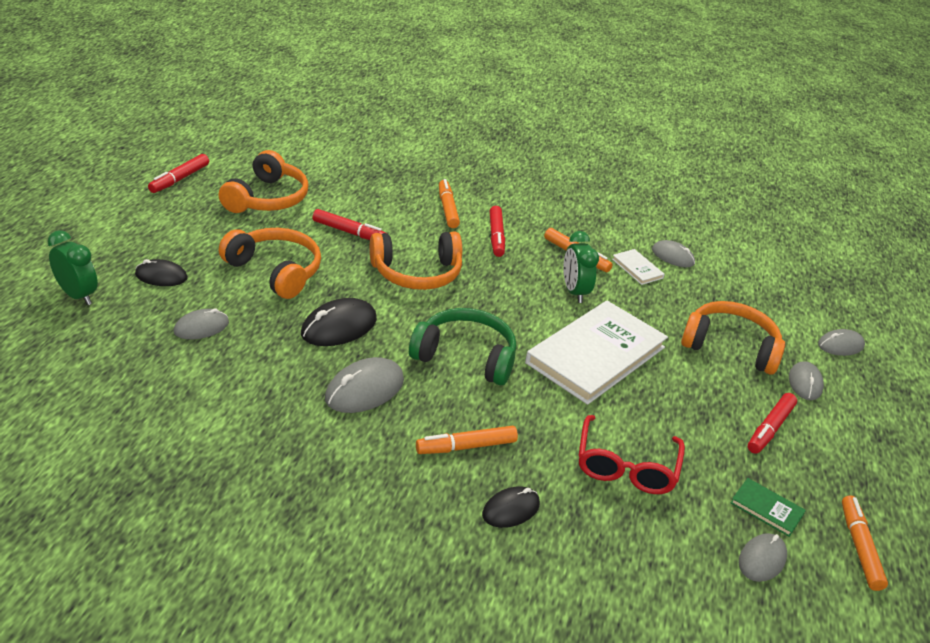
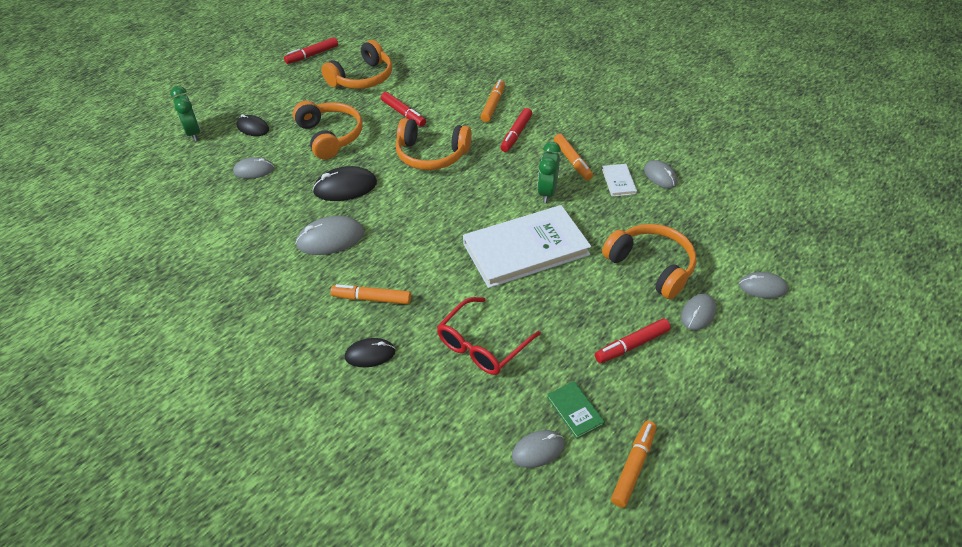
camera: 30 degrees right, 10 degrees up
green headphones [409,308,516,385] -> none

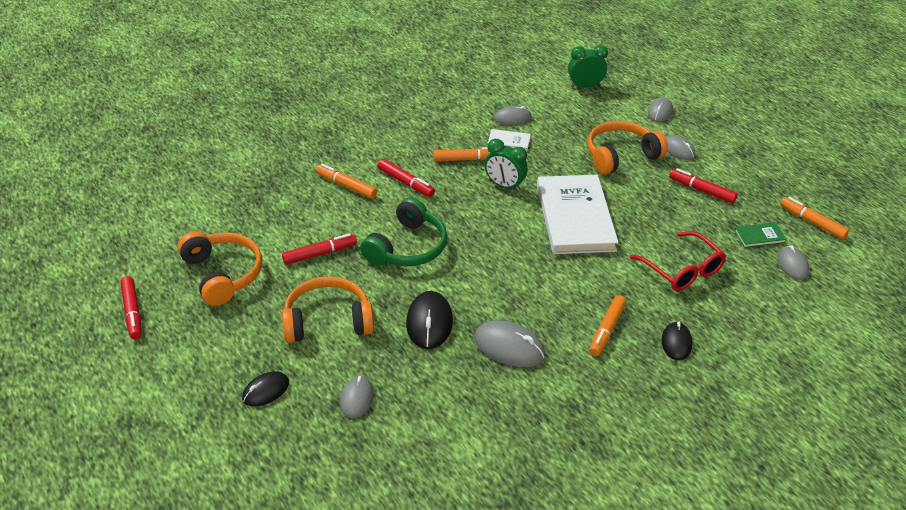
camera: 75 degrees left, 5 degrees down
green clock [170,86,200,141] -> green clock moved to [568,45,608,88]
grey mouse [295,216,364,255] -> grey mouse turned 60 degrees counterclockwise [474,320,545,367]
orange headphones [396,118,472,170] -> green headphones [360,197,447,266]
red marker [595,318,671,363] -> red marker turned 135 degrees clockwise [669,168,738,203]

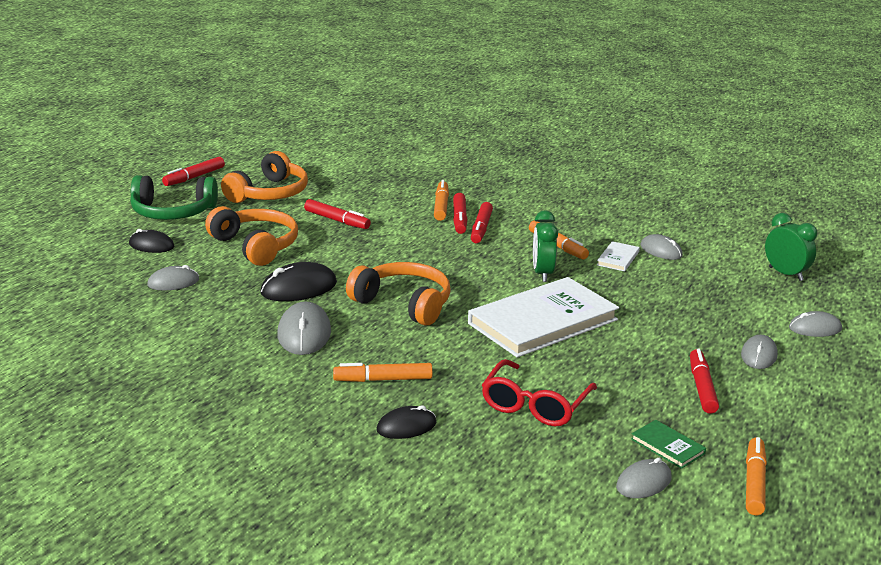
camera: 60 degrees right, 15 degrees down
green headphones [360,197,447,266] -> green headphones moved to [130,175,218,220]
white book [488,129,531,151] -> white book turned 45 degrees clockwise [597,241,639,271]
orange headphones [587,121,668,175] -> orange headphones moved to [346,262,451,326]
none -> red marker [453,193,468,234]

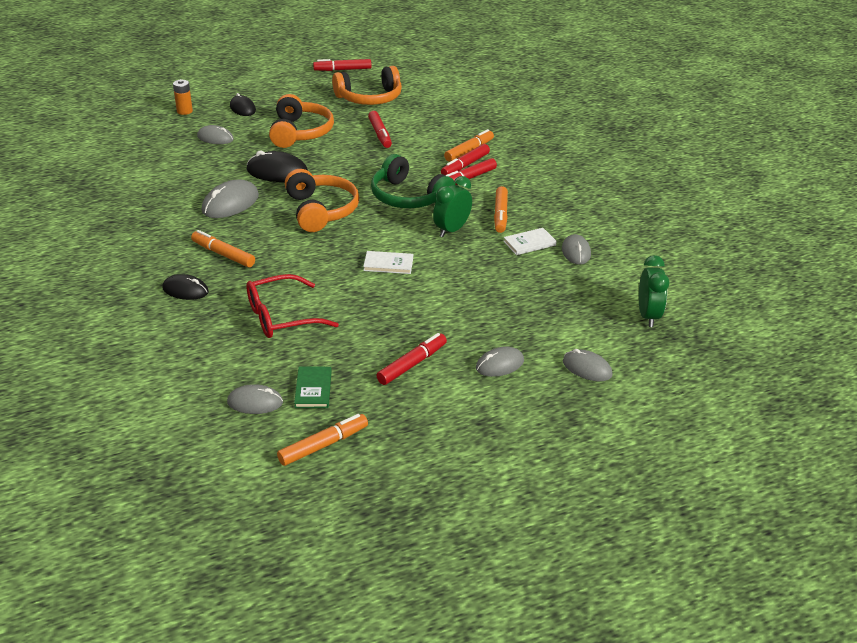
camera: 40 degrees right, 10 degrees up
green headphones [130,175,218,220] -> green headphones moved to [371,154,455,208]
white book [468,277,619,357] -> white book [363,251,413,274], size x0.41
none -> orange battery [173,79,193,115]

